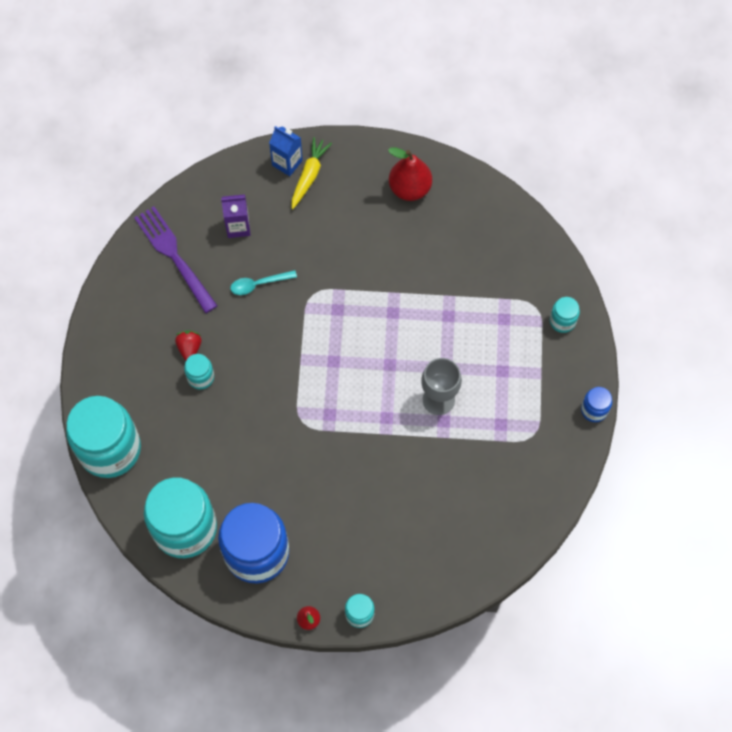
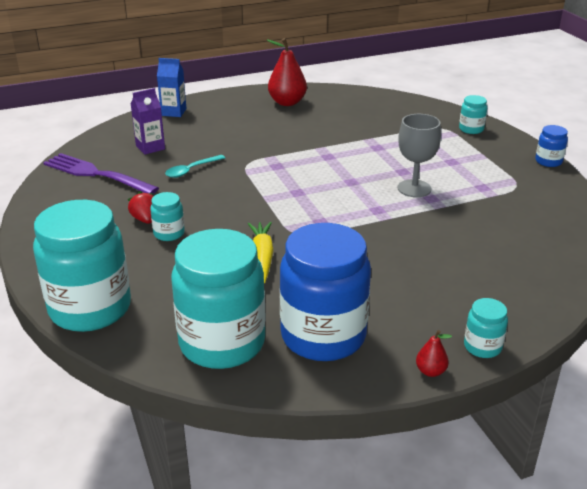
camera: 25 degrees left, 35 degrees down
yellow carrot [292,137,332,209] -> yellow carrot moved to [248,222,274,283]

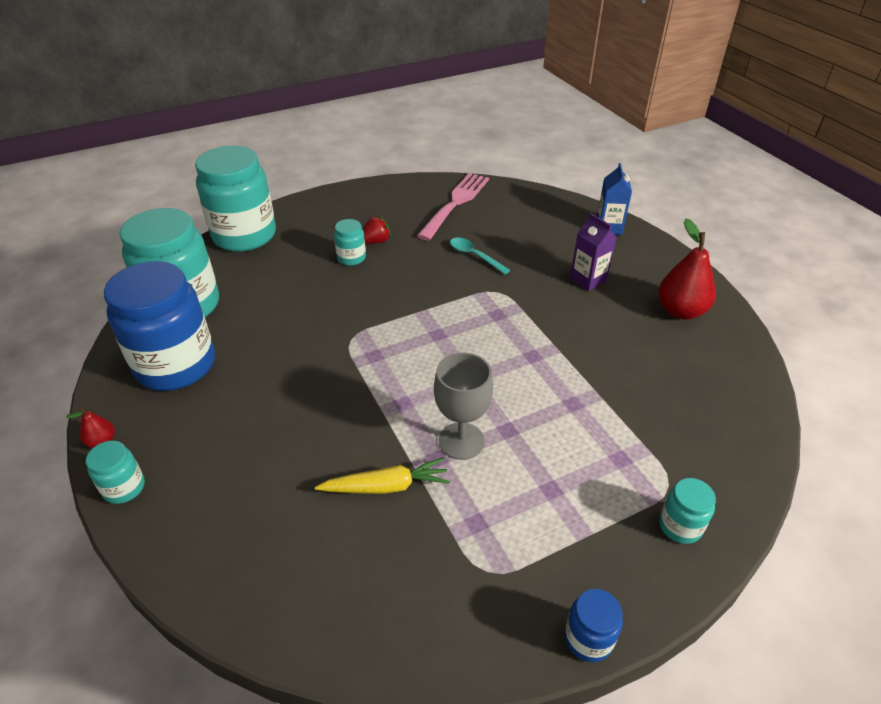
camera: 85 degrees right, 10 degrees up
purple fork [43,153,159,194] -> pink fork [417,173,489,241]
purple carton [131,88,165,155] -> purple carton moved to [570,213,617,291]
yellow carrot [248,222,274,283] -> yellow carrot moved to [315,458,450,494]

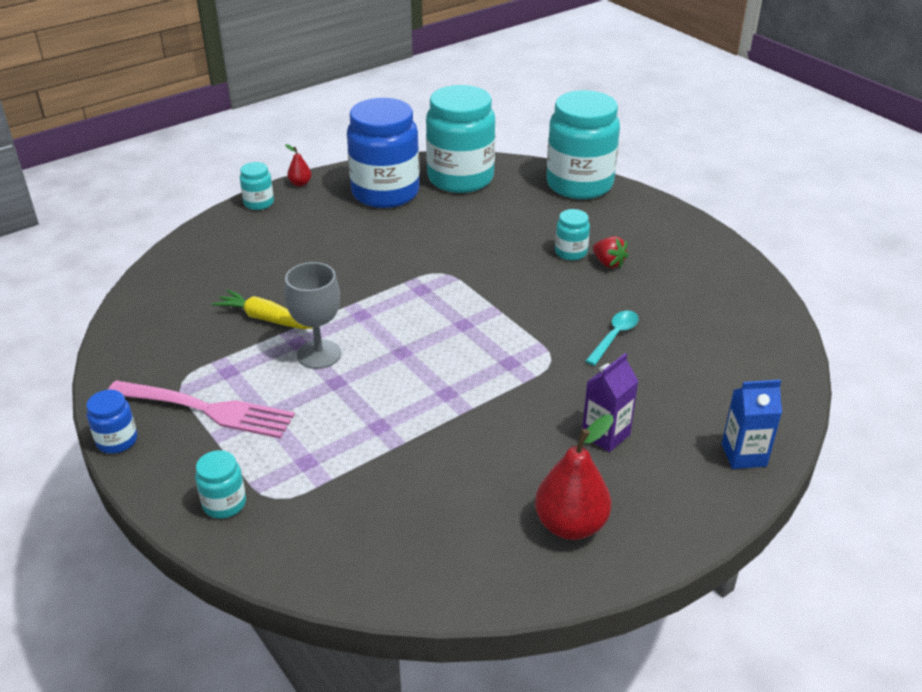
camera: 80 degrees right, 5 degrees down
yellow carrot [315,458,450,494] -> yellow carrot turned 135 degrees clockwise [212,290,313,329]
pink fork [417,173,489,241] -> pink fork moved to [108,380,295,439]

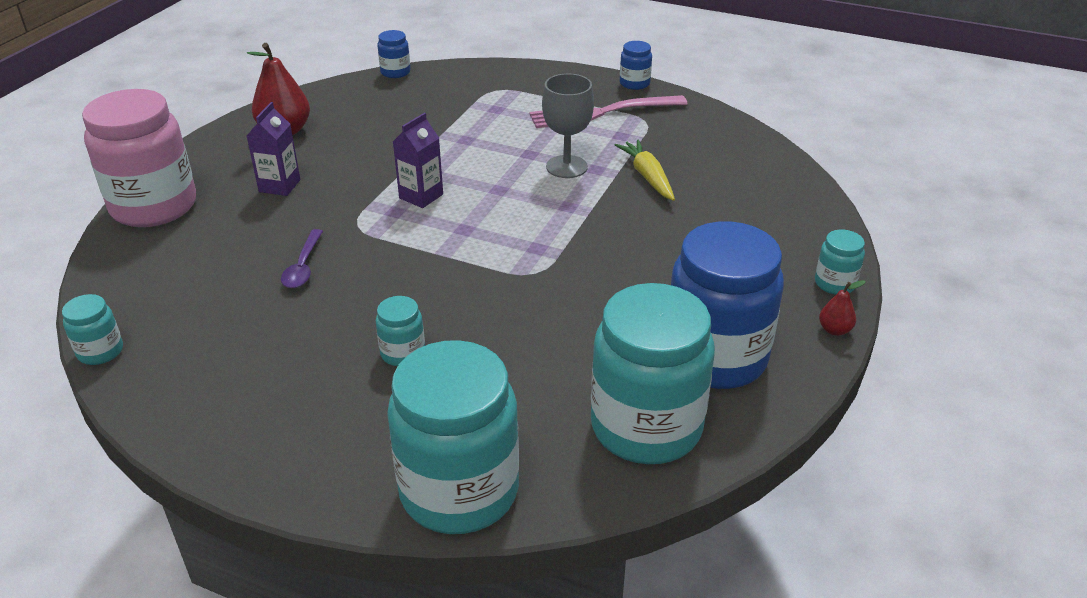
camera: 150 degrees right, 0 degrees up
turquoise jar [195,450,246,519] -> turquoise jar moved to [62,294,123,365]
yellow carrot [212,290,313,329] -> yellow carrot turned 105 degrees counterclockwise [615,140,675,201]
turquoise spoon [585,311,639,366] -> purple spoon [281,229,323,288]
red strawberry [593,236,629,268] -> none
blue carton [722,380,782,469] -> pink jar [82,89,196,227]
none -> blue jar [377,30,411,78]
none -> purple carton [393,113,443,208]

